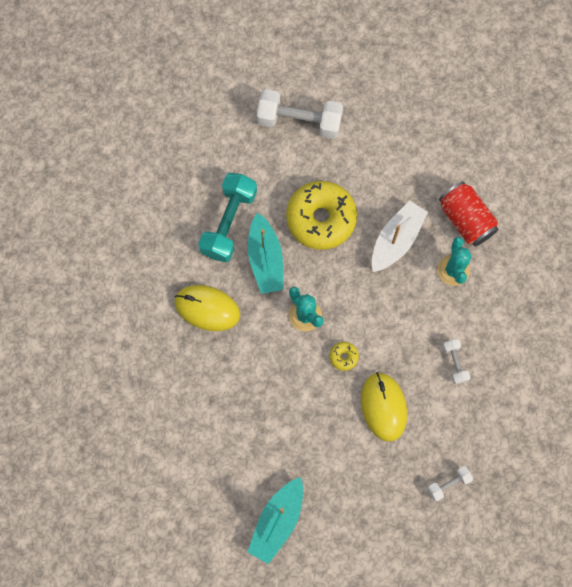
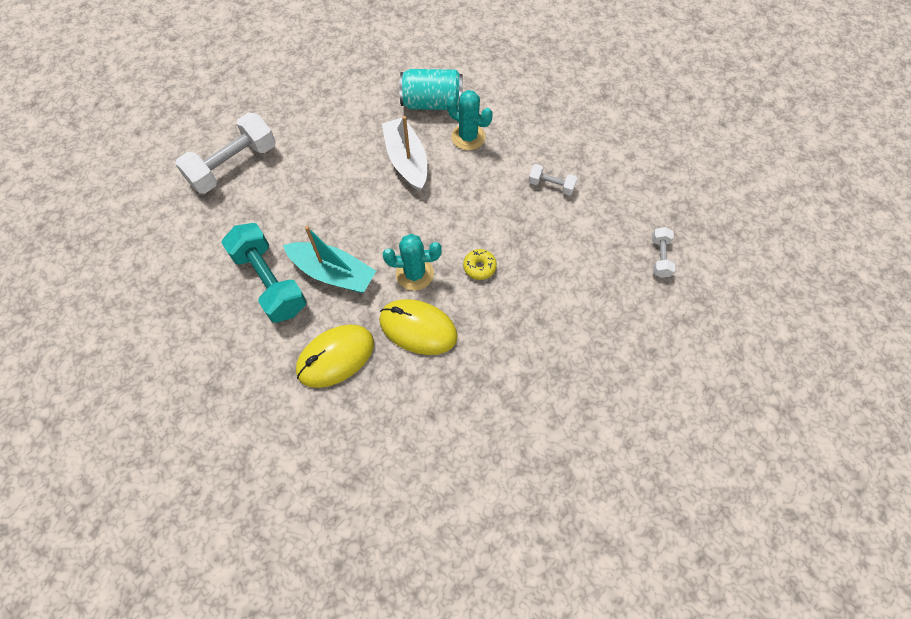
camera: 55 degrees left, 10 degrees down
turquoise boat [247,477,303,564] -> none
yellow donut [286,181,357,250] -> none
yellow mouse [361,372,407,442] -> yellow mouse moved to [379,299,458,355]
red can [439,181,498,246] -> turquoise can [399,69,463,110]

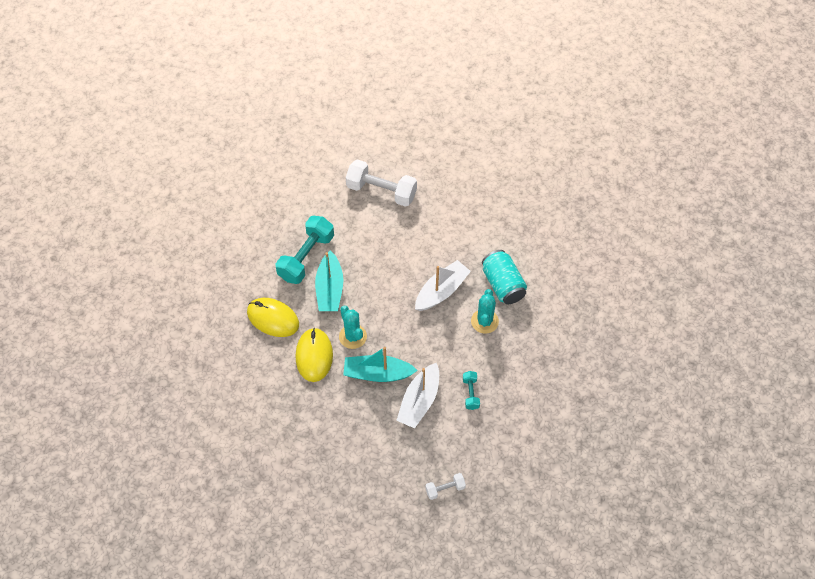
camera: 65 degrees right, 5 degrees down
yellow donut [463,249,497,280] -> turquoise boat [343,347,418,382]
white dumbbell [528,164,577,196] -> turquoise dumbbell [463,371,480,410]
none -> white boat [396,363,439,428]

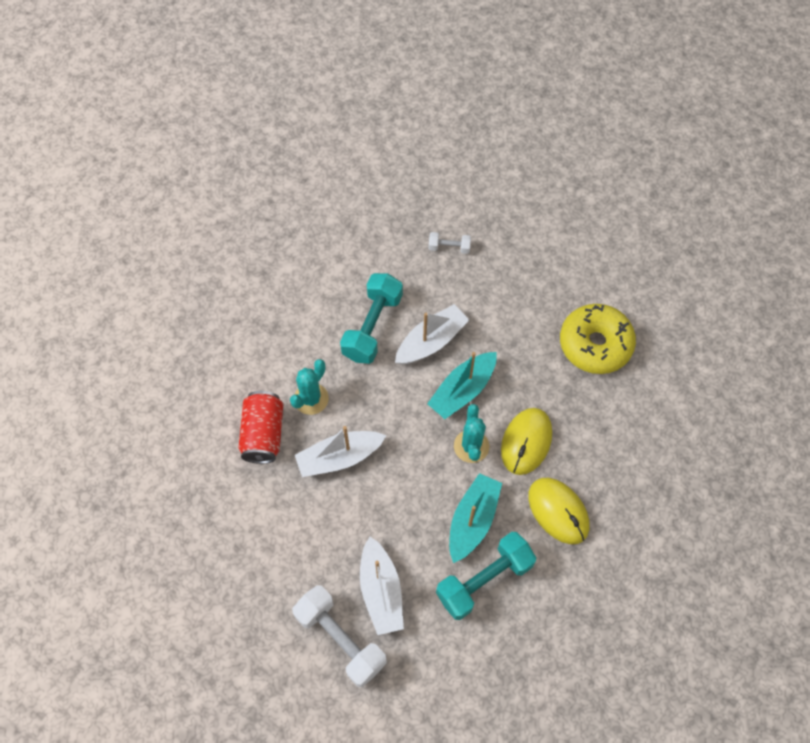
camera: 155 degrees left, 5 degrees up
turquoise boat [343,347,418,382] -> turquoise boat turned 105 degrees clockwise [427,352,497,419]
turquoise dumbbell [463,371,480,410] -> turquoise dumbbell [340,273,403,364], size x2.05
turquoise can [482,250,527,304] -> red can [238,391,283,464]
none -> white boat [360,536,404,635]
none -> yellow donut [560,304,636,374]

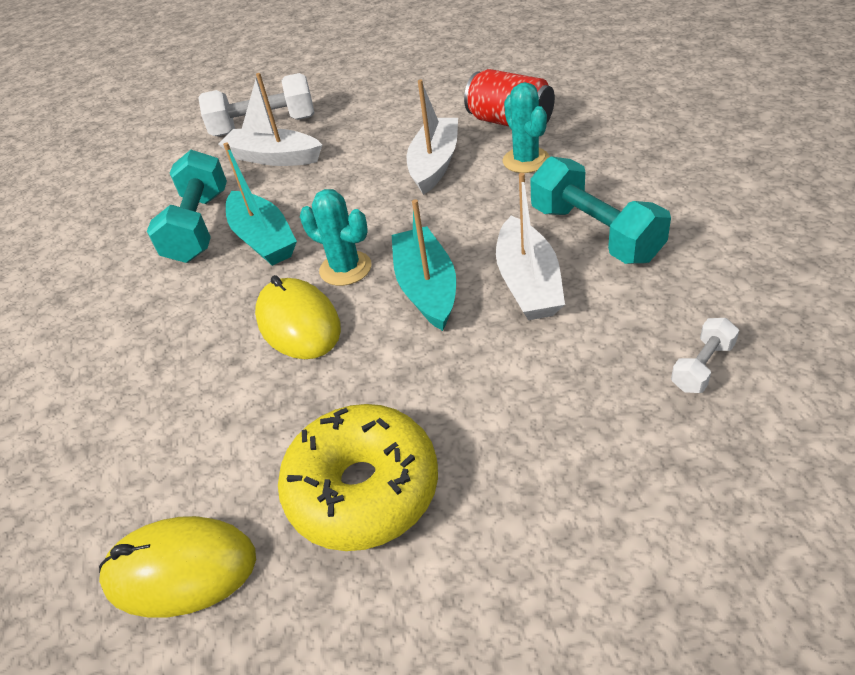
camera: 130 degrees right, 20 degrees down
yellow mouse [528,478,589,544] -> yellow mouse moved to [99,516,256,618]

